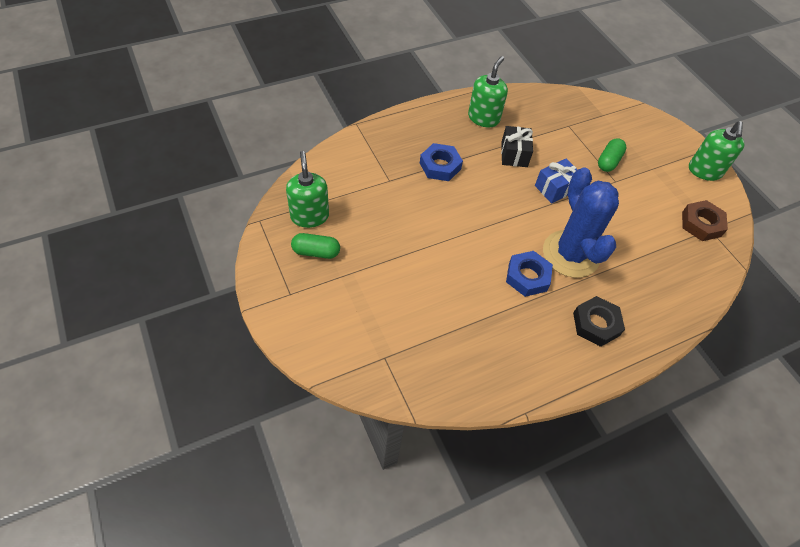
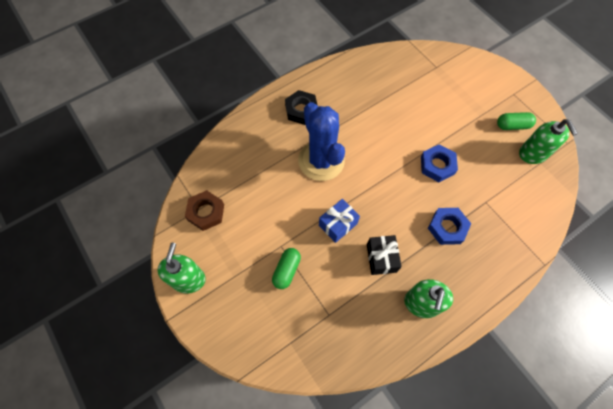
camera: 175 degrees right, 10 degrees up
blue nut [506,251,553,297] -> blue nut moved to [421,144,458,182]

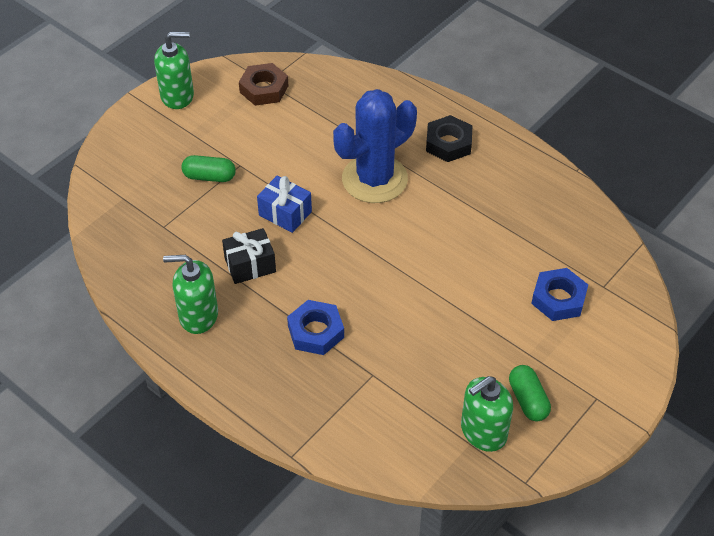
camera: 75 degrees right, 15 degrees down
blue nut [421,144,458,182] -> blue nut moved to [531,268,588,321]

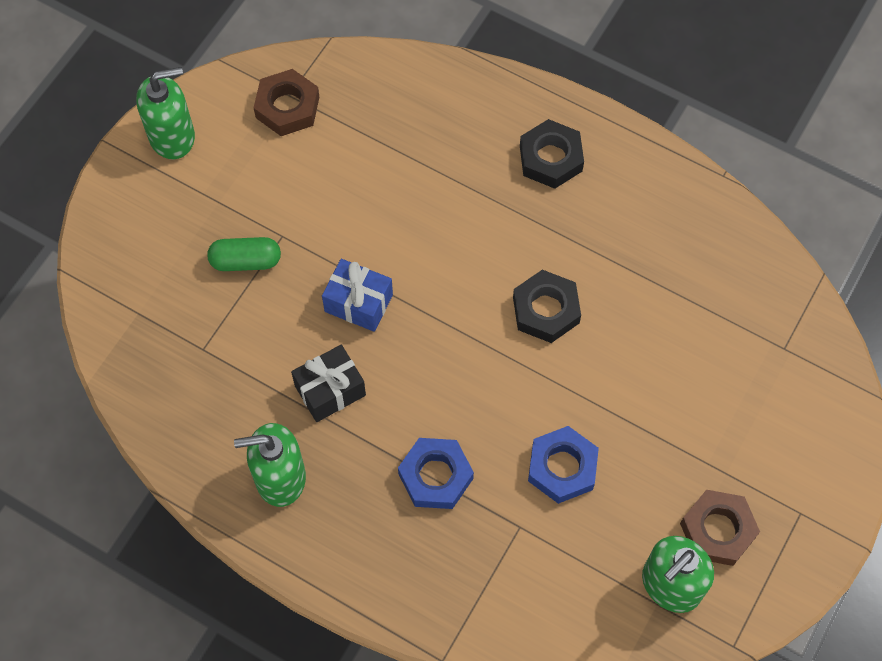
camera: 10 degrees left, 15 degrees up
blue cactus [333,89,417,203] -> none
green capsule [509,365,551,421] -> brown nut [680,490,760,566]
blue nut [531,268,588,321] -> blue nut moved to [528,426,599,504]
none -> black nut [513,270,581,343]

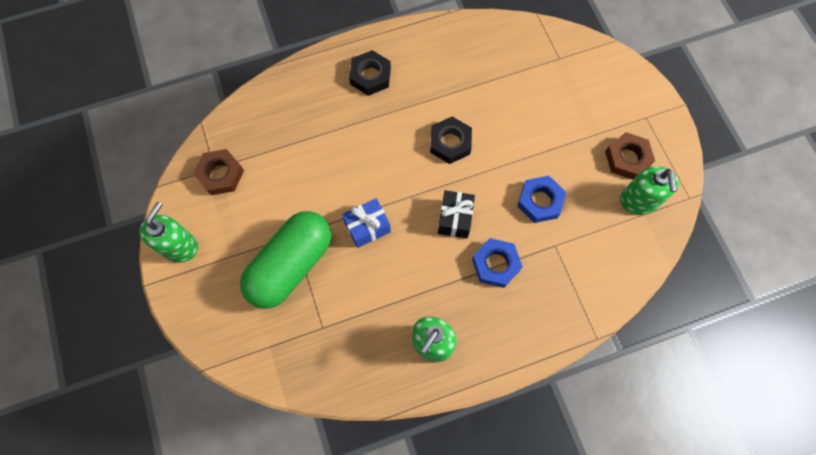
camera: 50 degrees left, 5 degrees up
green capsule [207,237,281,271] -> green capsule [240,211,331,309], size x2.13
black gift [291,345,366,422] -> black gift moved to [438,190,475,238]

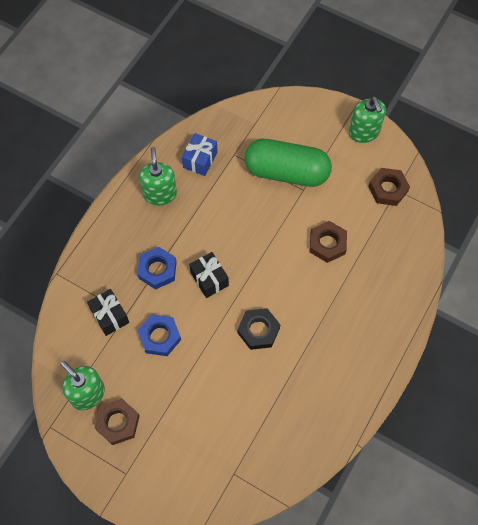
camera: 140 degrees right, 5 degrees down
green capsule [240,211,331,309] -> green capsule turned 75 degrees counterclockwise [245,139,332,187]
blue gift [342,198,391,248] -> blue gift moved to [182,133,217,176]
black nut [349,50,391,96] -> none
none -> black gift [87,289,129,336]
none -> brown nut [310,221,347,263]

